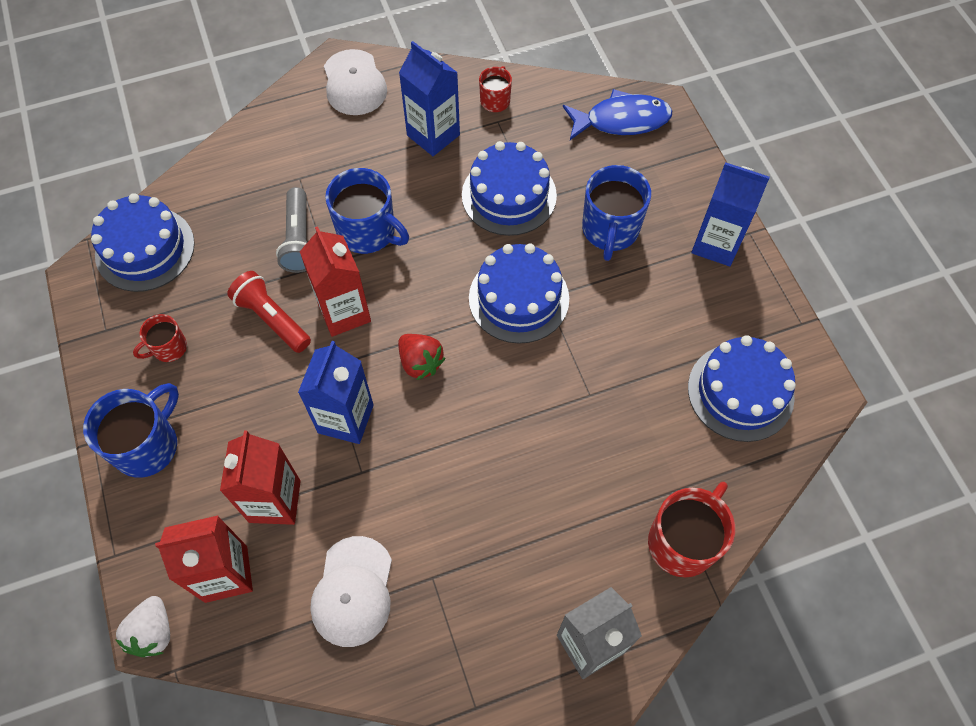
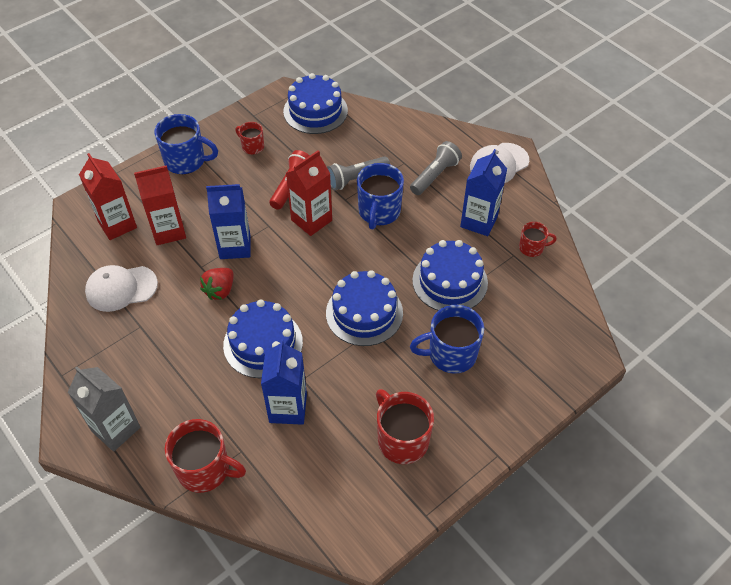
camera: 70 degrees right, 10 degrees down
white strawberry [115,596,170,657] -> none
red strawberry [398,334,445,380] -> red strawberry moved to [200,268,234,300]
blue fish [563,89,672,140] -> none
blue cake [688,335,796,442] -> blue cake moved to [223,299,303,378]
blue carton [691,162,770,266] -> blue carton moved to [261,339,307,425]
none -> red mug [376,389,434,464]
none -> grey flashlight [410,141,462,195]

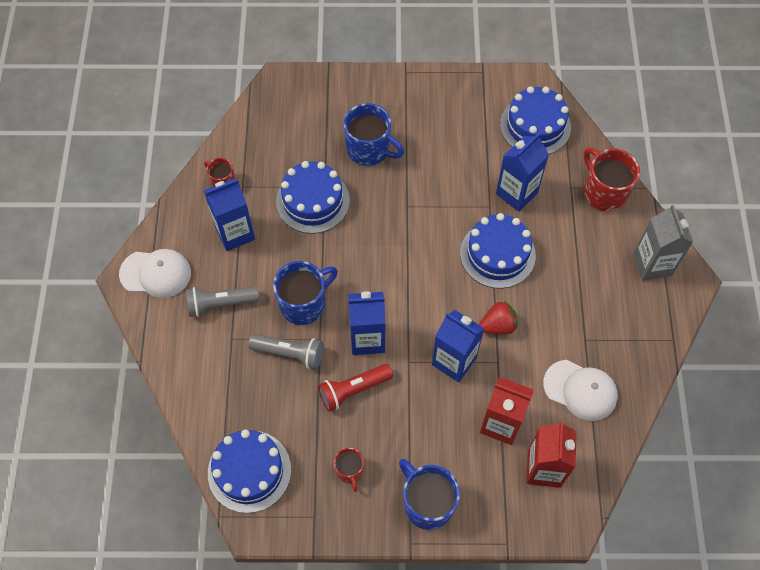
camera: 140 degrees left, 10 degrees up
red carton [286,150,332,236] -> blue carton [348,291,386,355]
blue cake [326,270,403,346] -> blue cake moved to [500,86,571,154]
red mug [376,389,434,464] -> none

